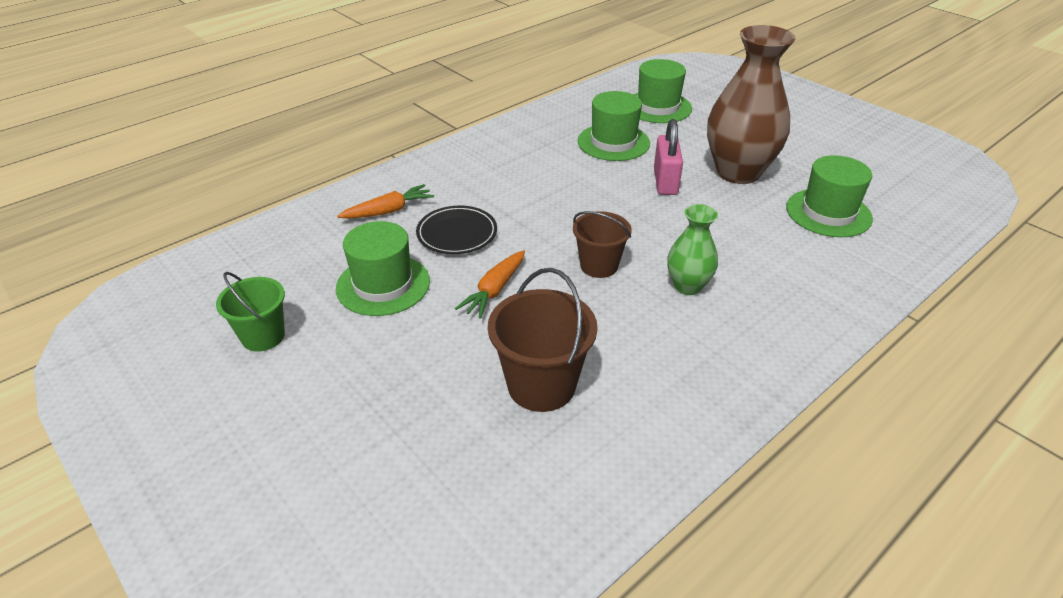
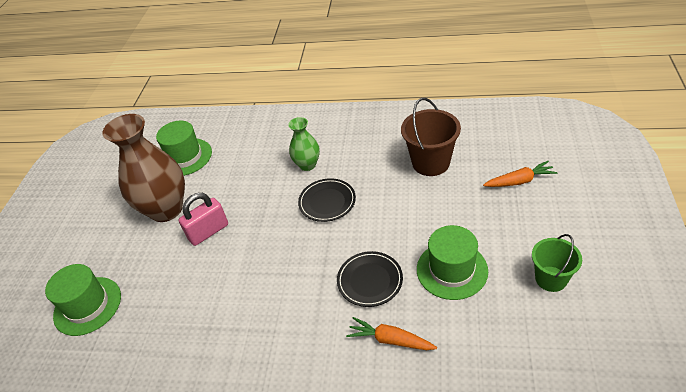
camera: 125 degrees left, 5 degrees up
orange carrot [455,250,525,319] -> orange carrot moved to [483,161,557,187]
brown bucket [573,211,632,278] -> black plate [298,178,356,222]
green hat [578,91,650,161] -> none

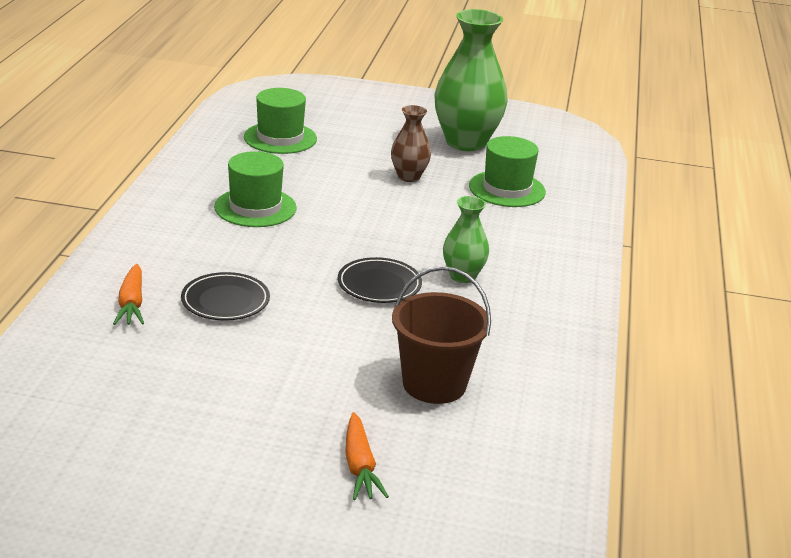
camera: 85 degrees right, 15 degrees down
brown vase [102,114,185,222] -> brown vase [391,105,431,182], size x0.52
pink padlock [179,193,228,246] -> none
orange carrot [346,317,437,350] -> orange carrot turned 150 degrees clockwise [113,264,144,325]
green hat [417,225,488,300] -> green hat moved to [214,151,297,227]
green bucket [532,234,582,292] -> none
none -> green vase [434,9,508,151]

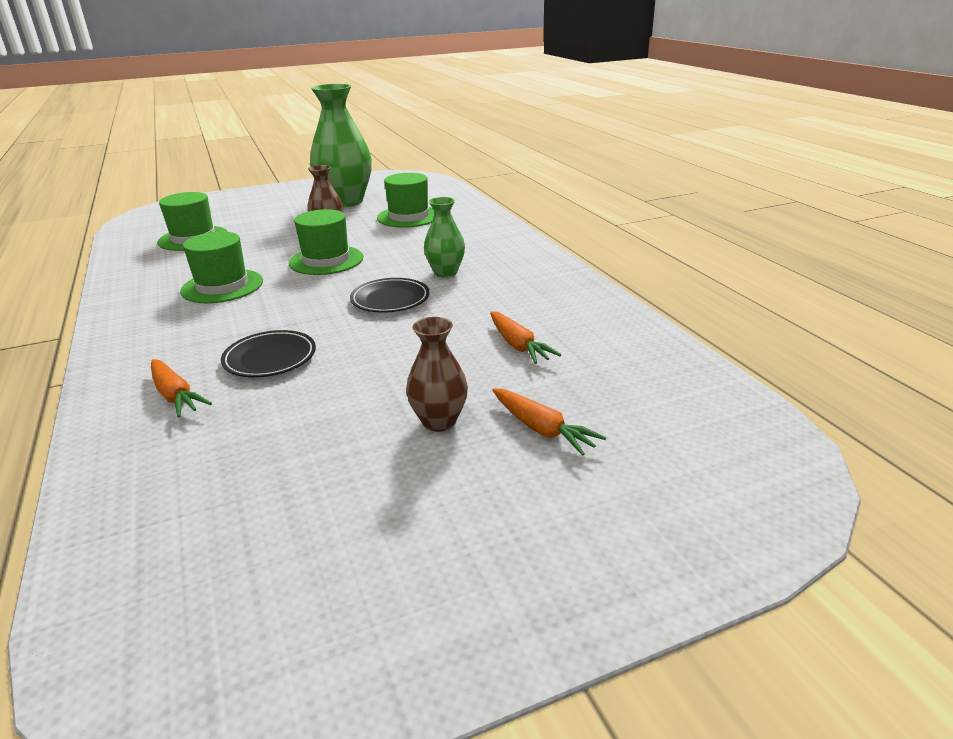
camera: 30 degrees left, 0 degrees up
brown bucket [392,266,491,404] -> orange carrot [490,311,561,364]
none -> green hat [289,209,363,275]
none -> brown vase [406,317,468,432]

